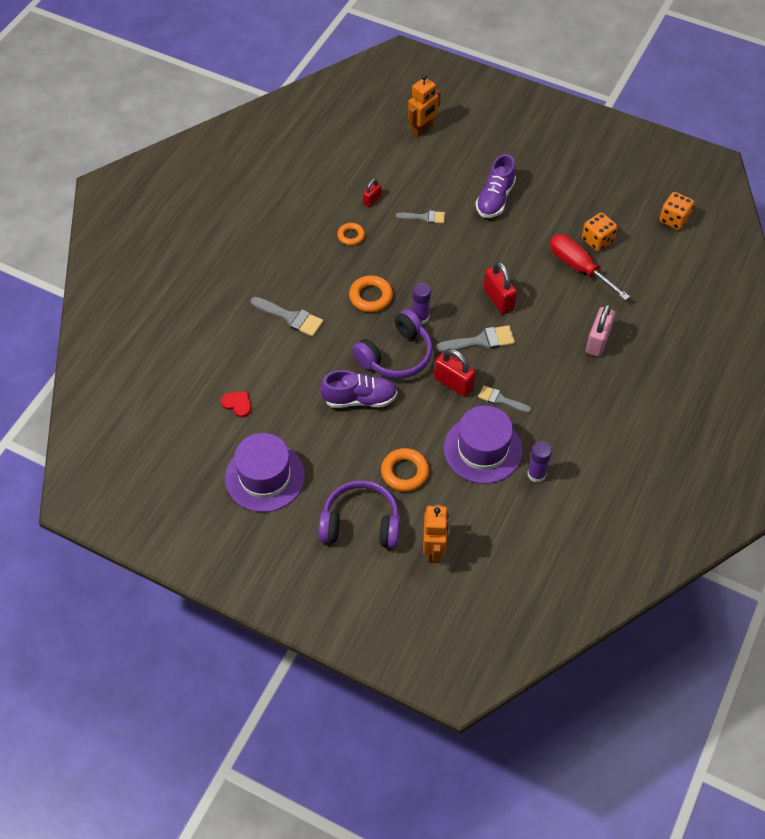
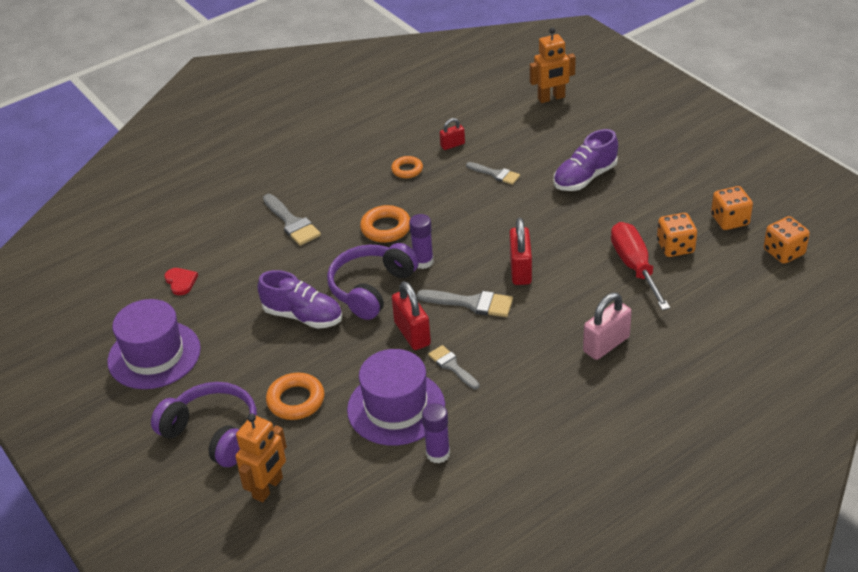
camera: 30 degrees right, 15 degrees down
purple headphones [353,309,433,379] -> purple headphones turned 135 degrees clockwise [327,243,419,320]
none -> orange dice [711,186,753,230]

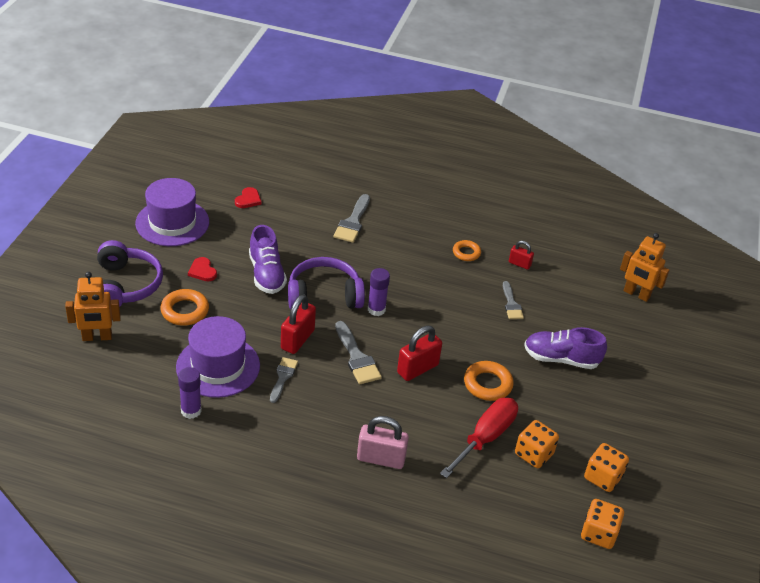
camera: 45 degrees right, 0 degrees up
orange ring [360,205,410,243] -> orange ring moved to [464,361,514,401]
none -> red heart [188,257,217,281]

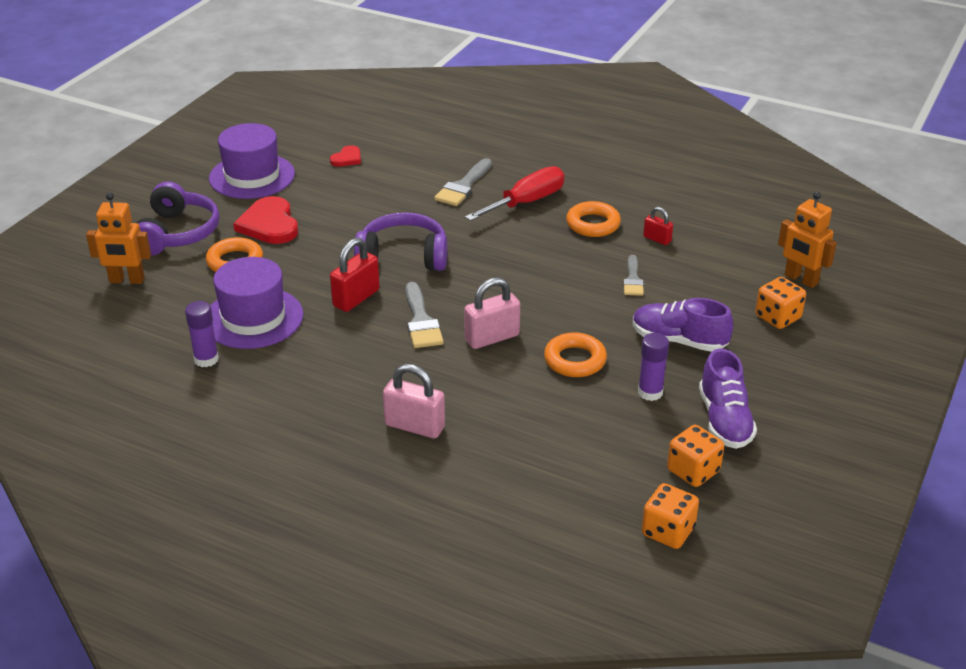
camera: 15 degrees right, 5 degrees down
red heart [188,257,217,281] -> red heart [233,196,298,244], size x1.88
purple shoe [249,225,287,294] -> purple shoe moved to [699,349,757,449]
grey brush [270,357,298,403] -> none
purple glue stick [368,268,390,316] -> purple glue stick moved to [638,333,669,401]
red padlock [397,326,442,381] -> pink padlock [464,277,520,349]
red screwdriver [440,398,518,478] -> red screwdriver moved to [465,166,564,221]
orange ring [453,240,481,261] -> orange ring [566,201,621,237], size x1.53
orange dice [515,420,559,468] -> orange dice moved to [755,277,806,329]

